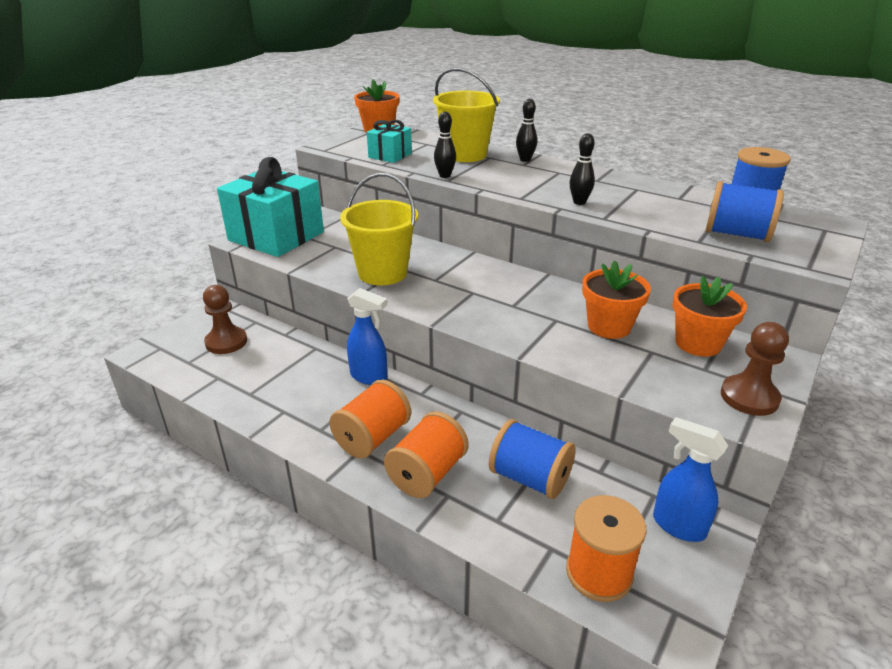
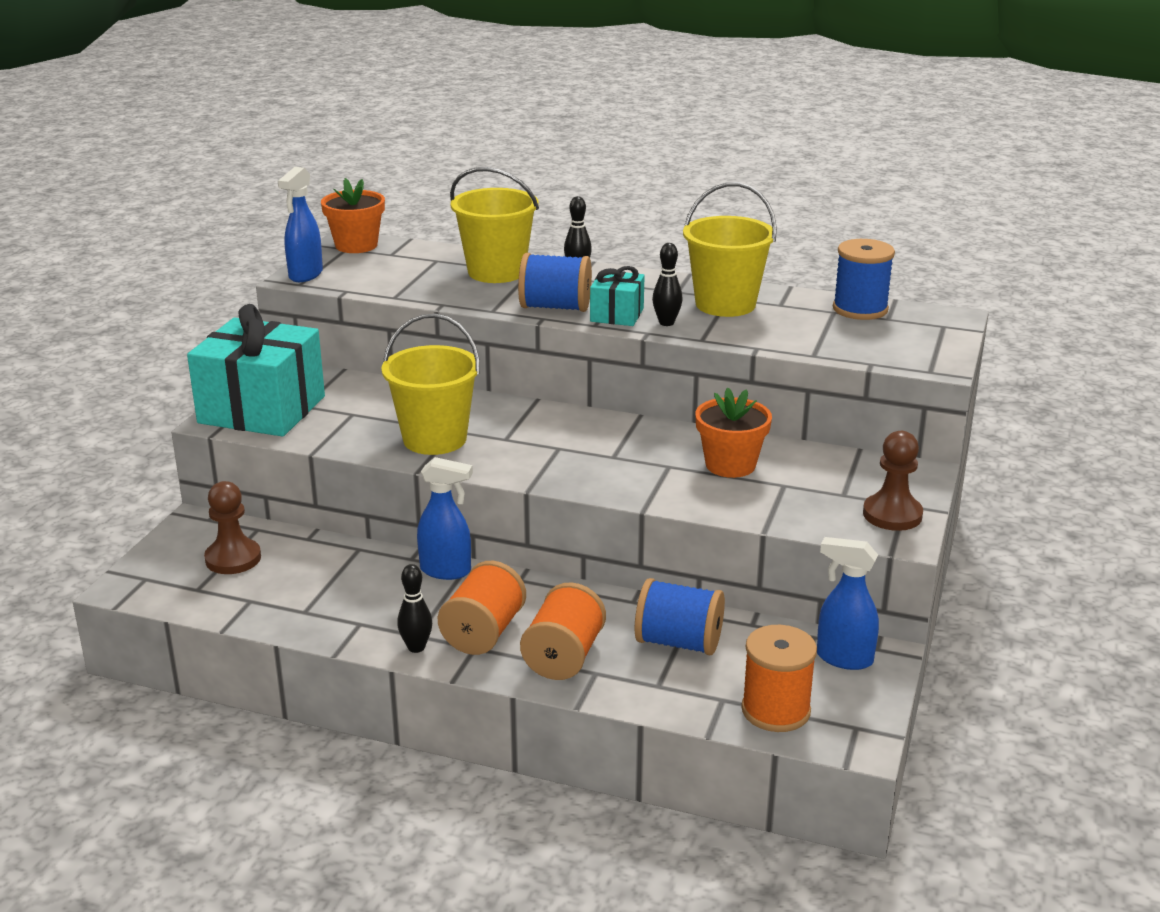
camera: 15 degrees left, 5 degrees down
turquoise gift [367,120,412,163] -> turquoise gift moved to [590,266,645,326]
black bowling pin [434,112,456,178] -> black bowling pin moved to [397,564,432,653]
orange flower pot [673,276,747,357] -> none
blue spool [706,181,784,242] -> blue spool moved to [518,253,592,312]
none -> blue spray bottle [278,167,323,282]
none -> yellow bucket [683,182,777,317]

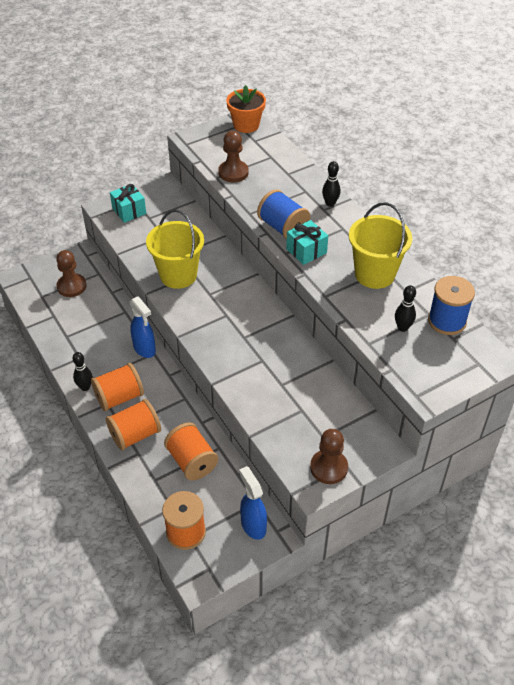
camera: 40 degrees right, 20 degrees up
turquoise gift [187,304,325,437] -> turquoise gift [110,184,146,223], size x0.49
blue spray bottle [278,167,323,282] -> none
yellow bucket [450,167,539,283] -> none
blue spool [635,578,725,655] -> orange spool [164,423,218,480]
black bowling pin [652,243,683,326] -> black bowling pin moved to [395,285,416,332]
orange flower pot [695,388,772,478] -> none
none -> brown pawn [218,131,249,182]

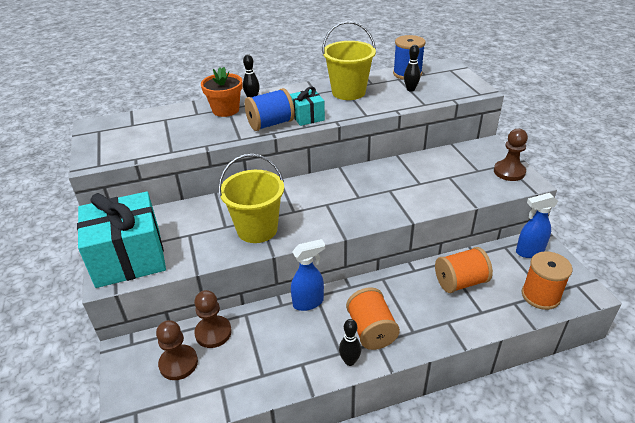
camera: 75 degrees left, 10 degrees down
orange spool [106,399,161,450] -> none
turquoise gift [110,184,146,223] -> turquoise gift [77,191,166,288], size x2.05
brown pawn [218,131,249,182] -> brown pawn moved to [194,290,232,348]
orange flower pot [226,85,266,133] -> orange flower pot moved to [201,67,243,117]

